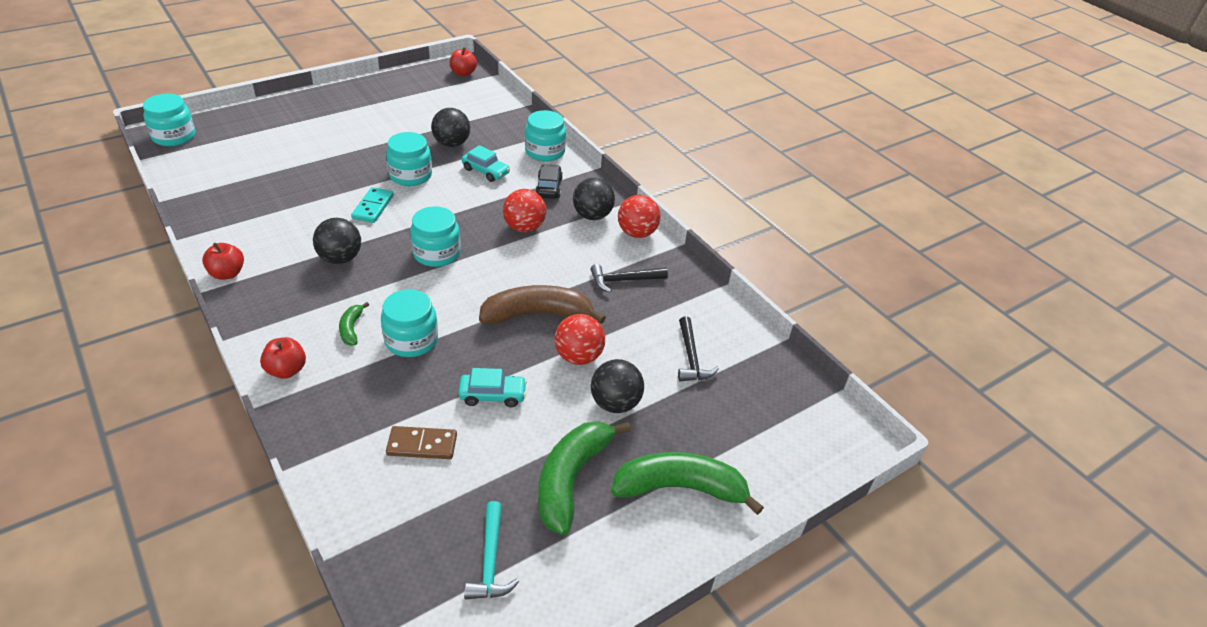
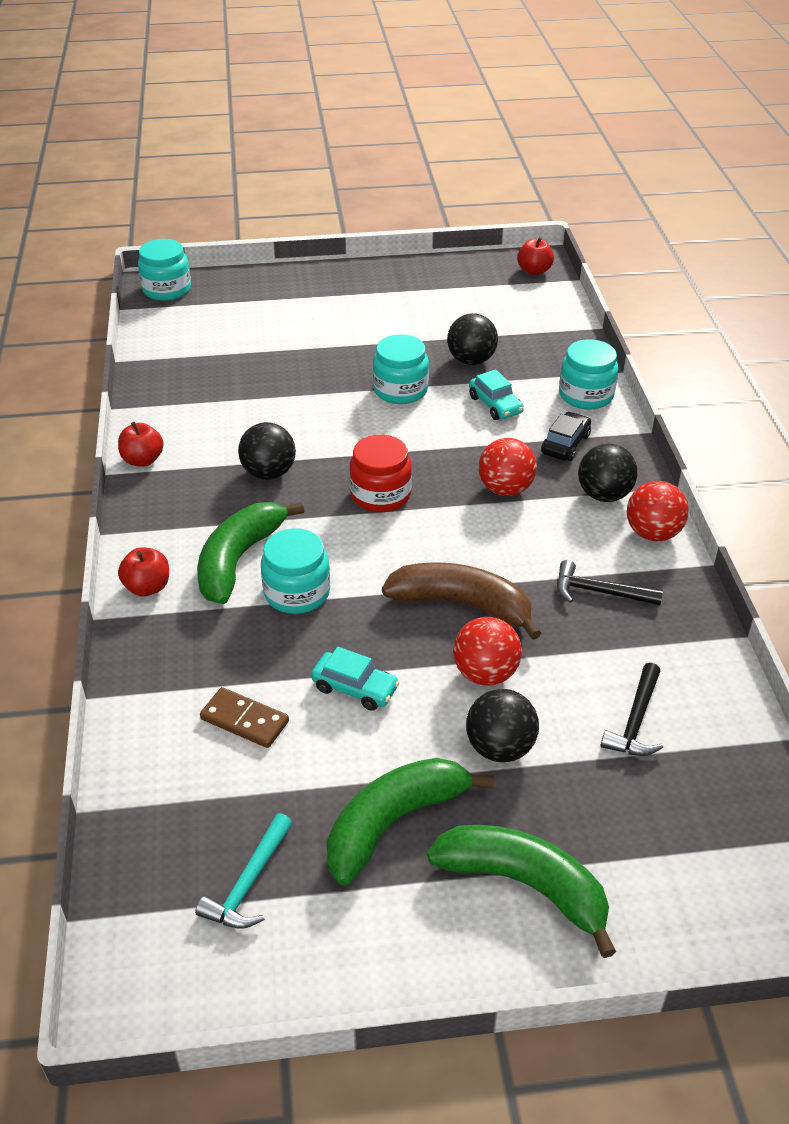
camera: 30 degrees right, 0 degrees up
green banana [339,302,369,345] -> green banana [197,502,304,604], size x2.15
turquoise domino [351,187,394,223] -> none
turquoise jar [410,206,461,267] -> red jar [349,435,412,512]

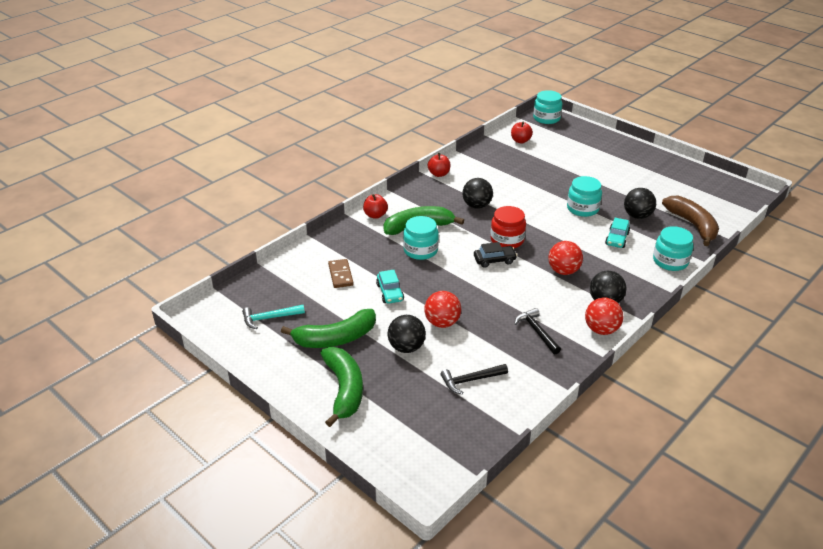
camera: 50 degrees right, 5 degrees down
green banana [326,758,494,886] -> green banana turned 150 degrees clockwise [281,309,376,348]
brown banana [382,562,541,640] -> brown banana moved to [662,196,719,246]
red apple [517,237,554,275] -> red apple moved to [511,121,533,143]
black car [541,412,591,461] -> black car moved to [474,242,517,268]

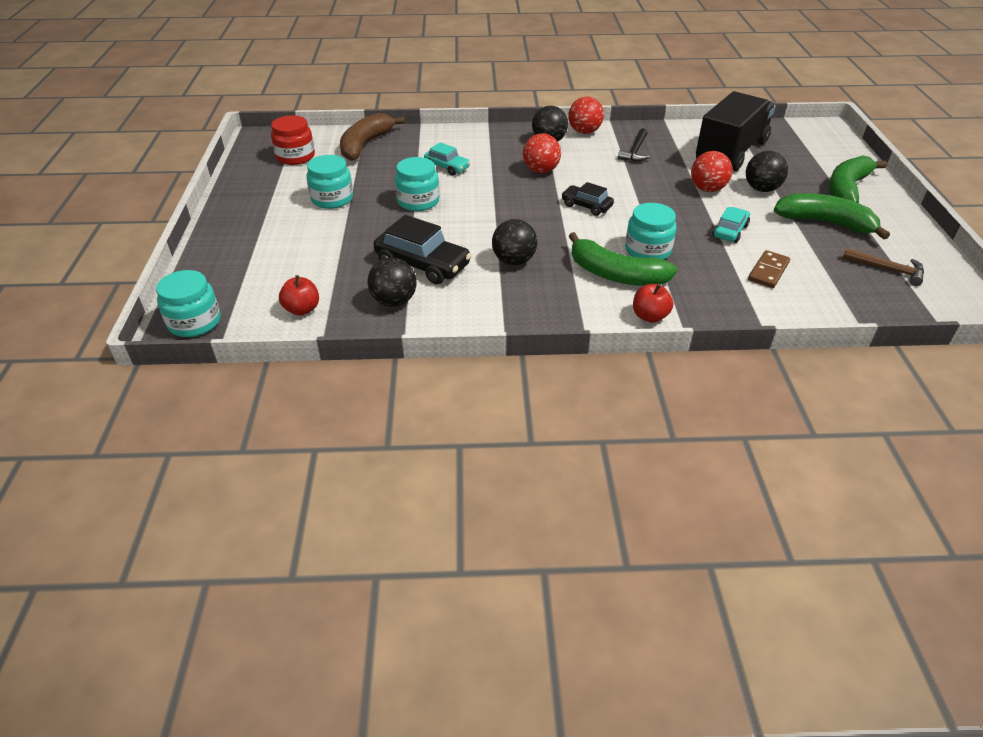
camera: 135 degrees left, 5 degrees up
turquoise hammer [242,305,305,329] -> brown hammer [843,248,924,286]
red apple [428,153,450,177] -> none
black hammer [440,364,508,394] -> black truck [696,91,776,171]
red jar [490,206,526,248] -> red jar moved to [271,115,315,165]
turquoise car [605,218,630,248] -> turquoise car turned 60 degrees clockwise [424,142,470,175]
black ball [624,188,656,219] -> black ball moved to [367,258,417,307]
turquoise jar [653,226,693,271] -> turquoise jar moved to [306,155,353,209]
none -> black car [374,215,472,284]

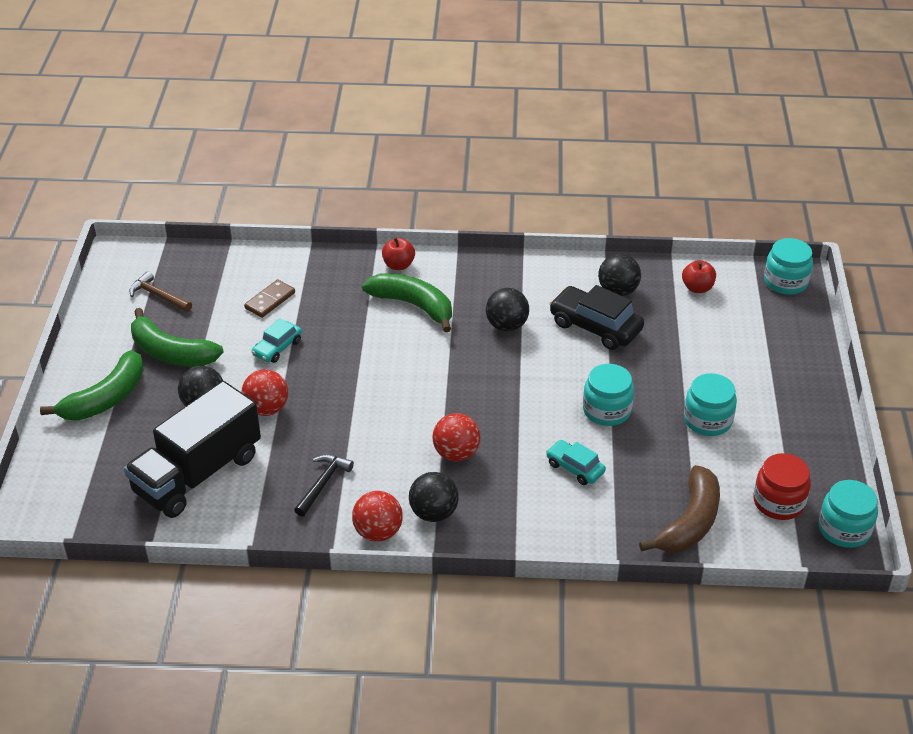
camera: 175 degrees left, 0 degrees up
black car [561,182,614,216] -> none
turquoise jar [625,203,677,260] -> turquoise jar moved to [818,480,878,548]

